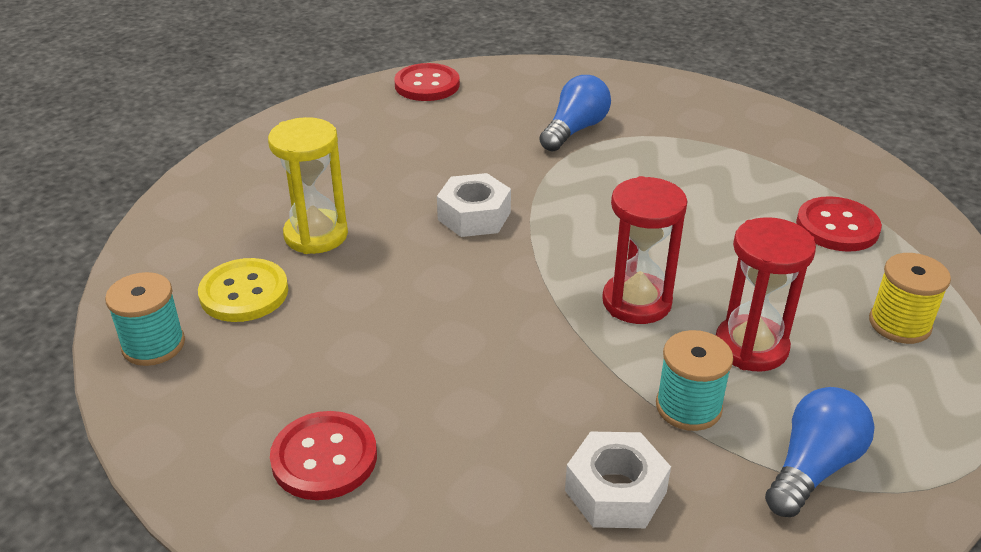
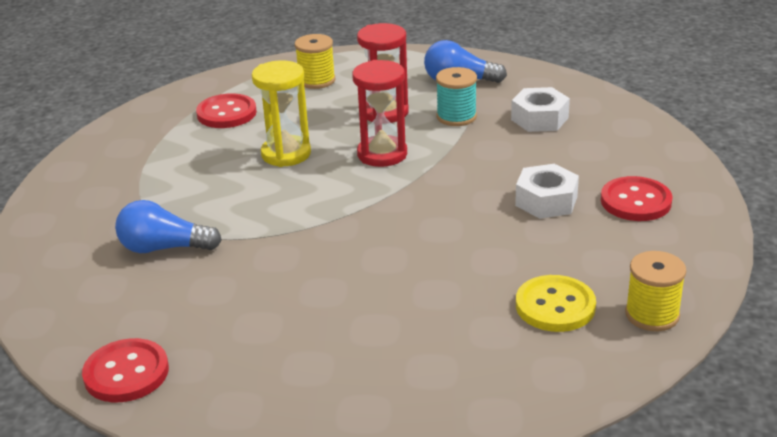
camera: 120 degrees left, 5 degrees down
turquoise spool [105,272,185,366] -> yellow spool [625,251,686,331]
yellow hourglass [268,117,348,254] -> yellow hourglass moved to [252,60,311,167]
white nut [437,173,511,237] -> white nut moved to [515,164,579,219]

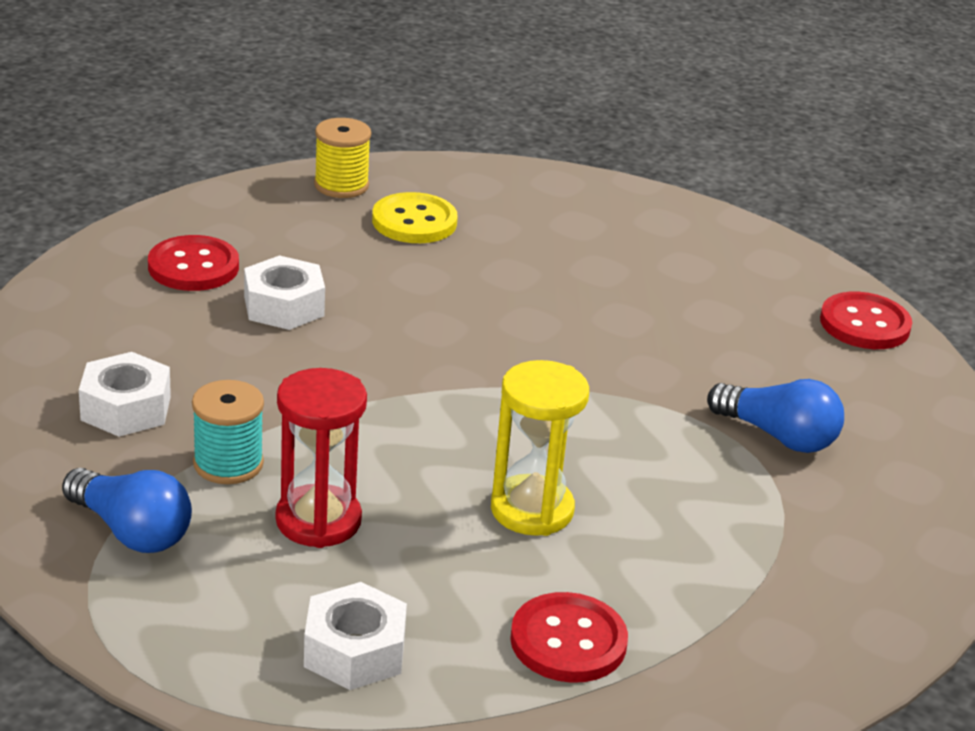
camera: 155 degrees left, 0 degrees up
yellow spool [295,34,335,89] -> white nut [304,582,407,690]
red hourglass [352,60,407,167] -> none

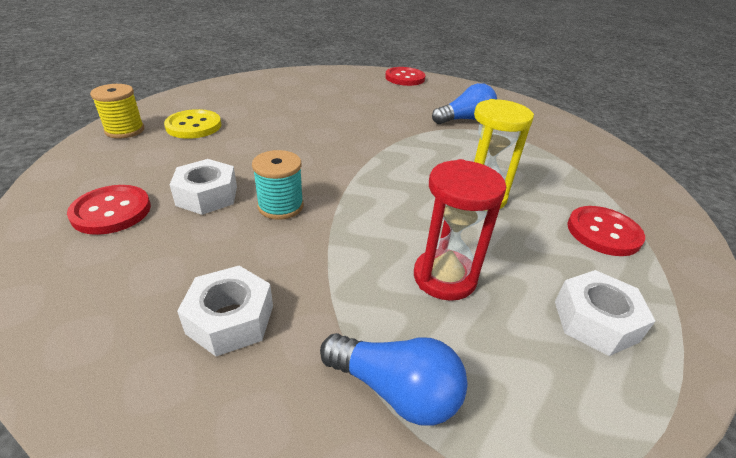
camera: 55 degrees left, 5 degrees up
blue light bulb [62,468,192,553] -> blue light bulb turned 45 degrees clockwise [320,333,468,426]
turquoise spool [192,380,264,484] -> turquoise spool moved to [252,150,304,220]

